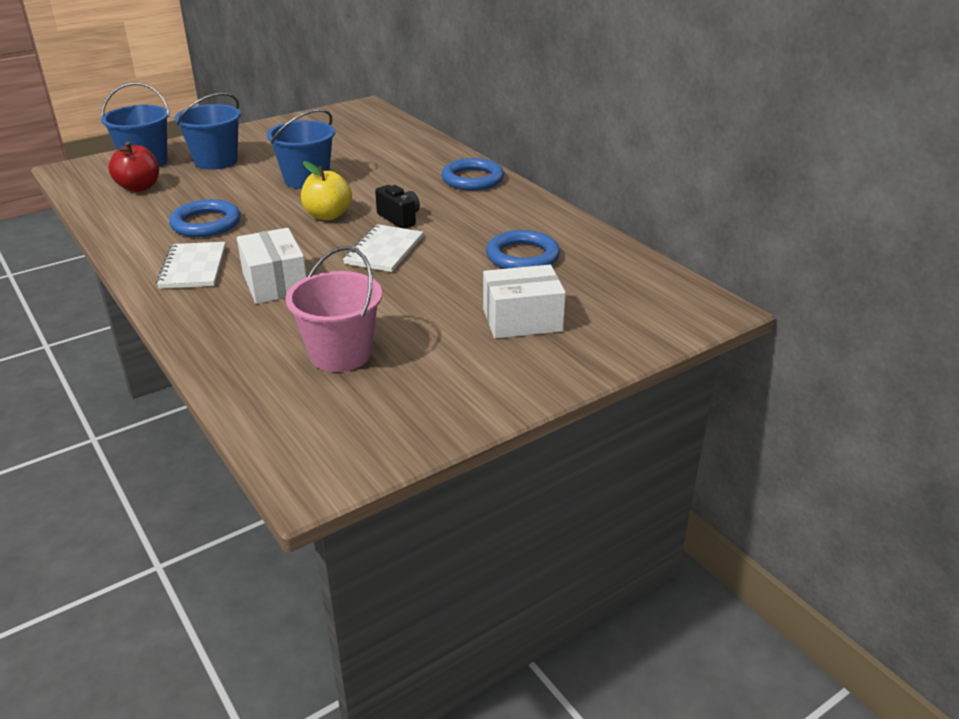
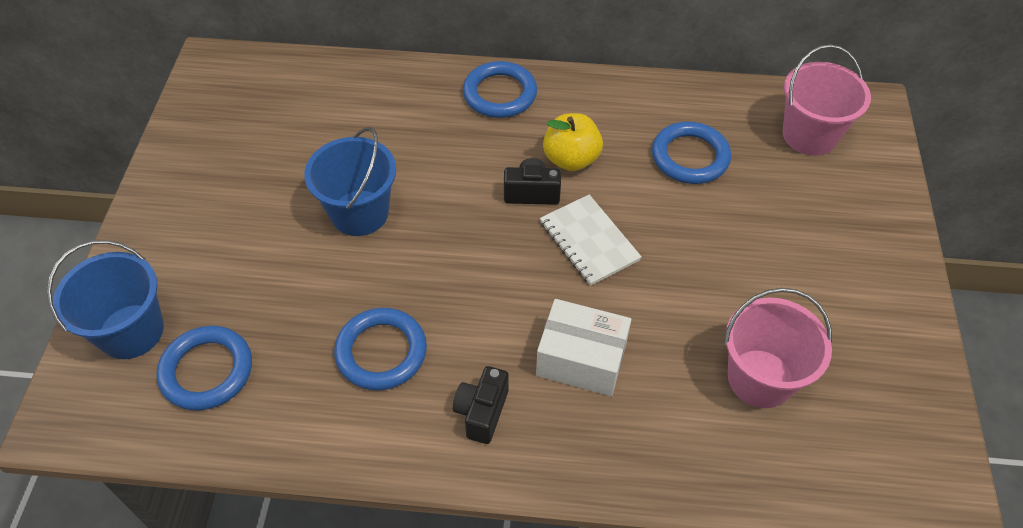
camera: 50 degrees left, 20 degrees up
red apple [108,142,159,192] -> blue ring [156,326,252,411]
white notebook [156,242,226,289] -> black camera [453,366,509,444]
blue bucket [174,93,241,170] -> none
yellow apple [301,161,352,220] -> yellow apple moved to [543,113,603,171]
white box [483,265,566,339] -> none
none -> pink bucket [783,44,871,156]

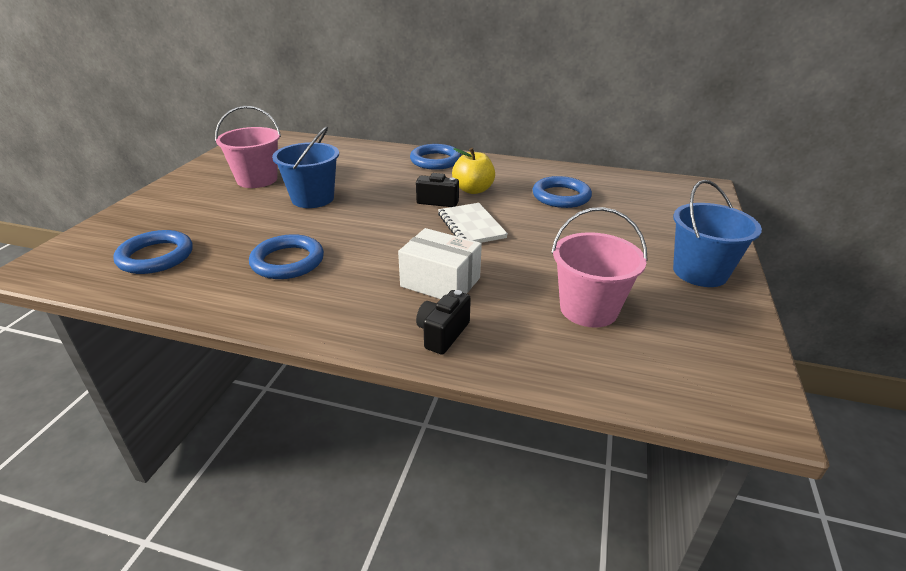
camera: 10 degrees right, 20 degrees down
blue bucket [47,240,164,359] -> blue bucket moved to [673,180,762,287]
black camera [453,366,509,444] -> black camera moved to [416,290,471,355]
pink bucket [783,44,871,156] -> pink bucket moved to [215,106,281,188]

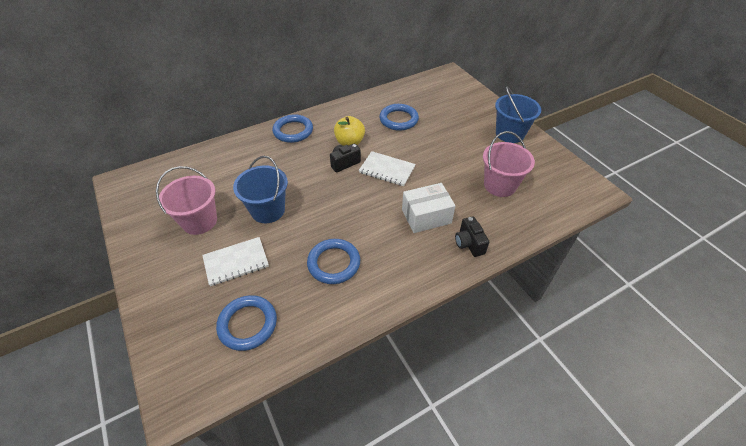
camera: 45 degrees left, 15 degrees up
none -> white notebook [202,237,269,286]

